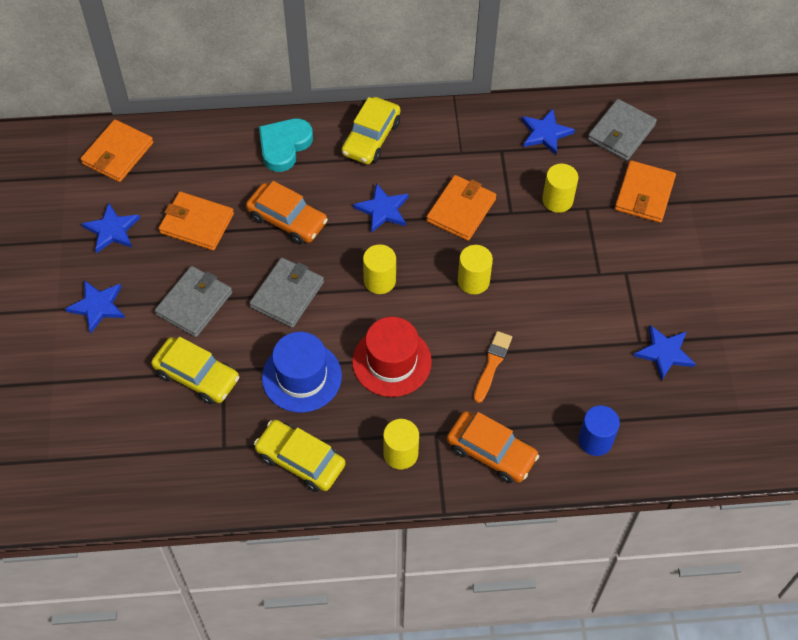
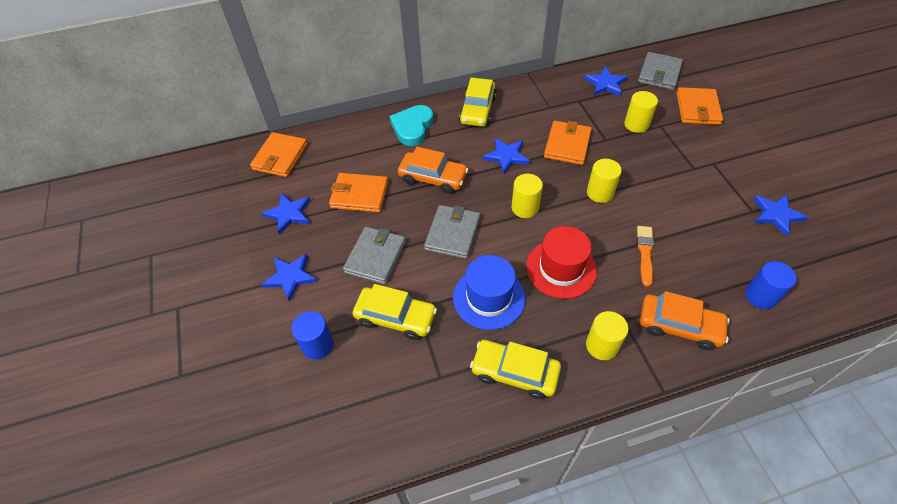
camera: 10 degrees left, 5 degrees down
none -> blue cylinder [291,311,334,360]

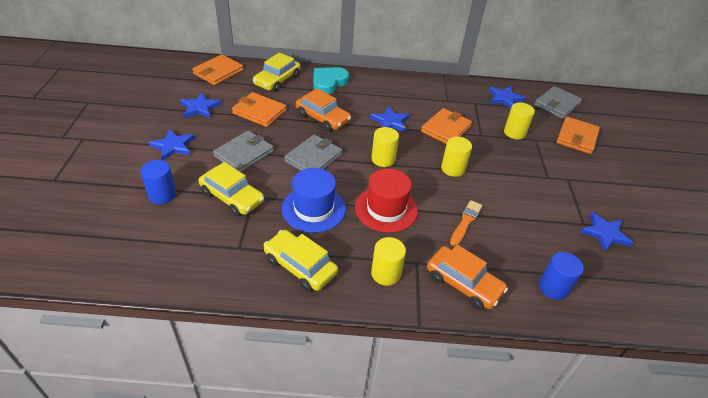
camera: 15 degrees right, 10 degrees down
yellow car [459,78,497,127] -> yellow car moved to [253,53,300,92]

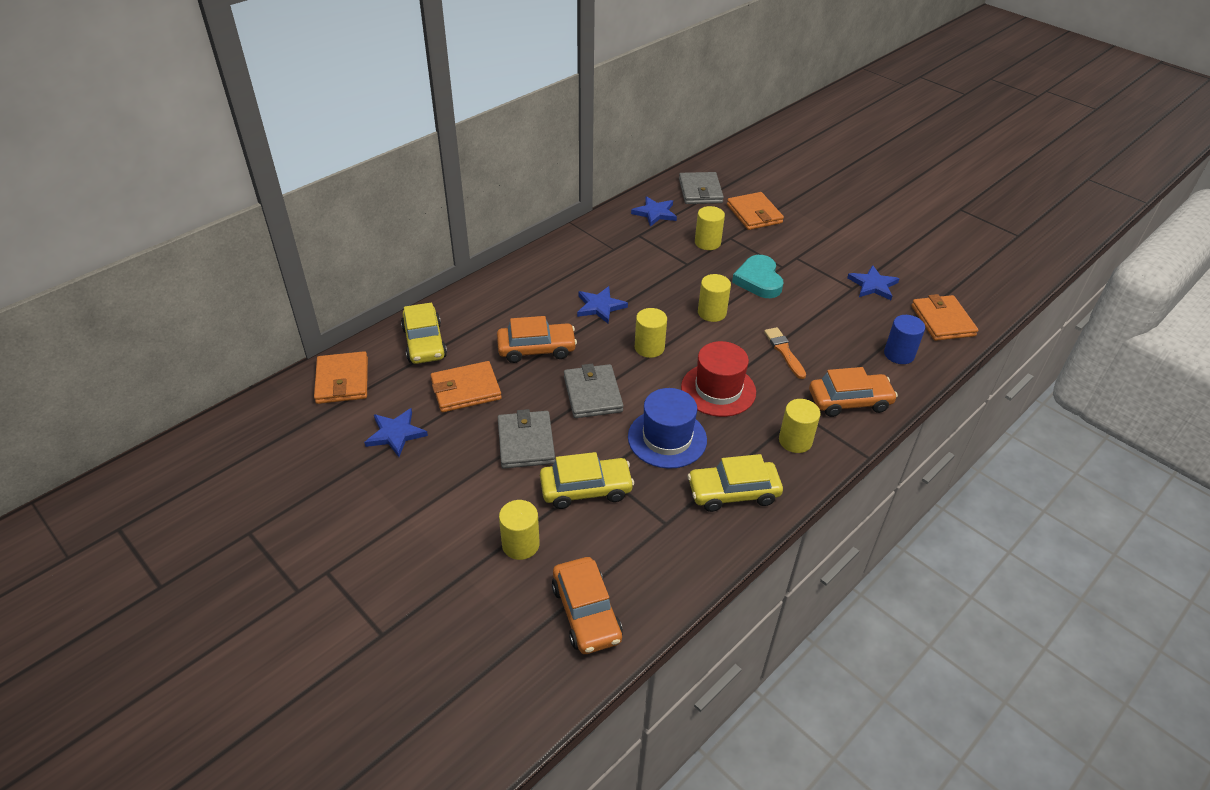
camera: 45 degrees left, 0 degrees up
blue cylinder [140,160,176,204] -> yellow cylinder [499,500,540,560]
blue star [148,129,195,160] -> none
turquoise heart [313,67,349,94] -> turquoise heart moved to [732,255,783,298]
orange wallet [421,108,472,144] -> orange wallet moved to [911,294,978,341]
none -> orange car [552,557,623,654]

